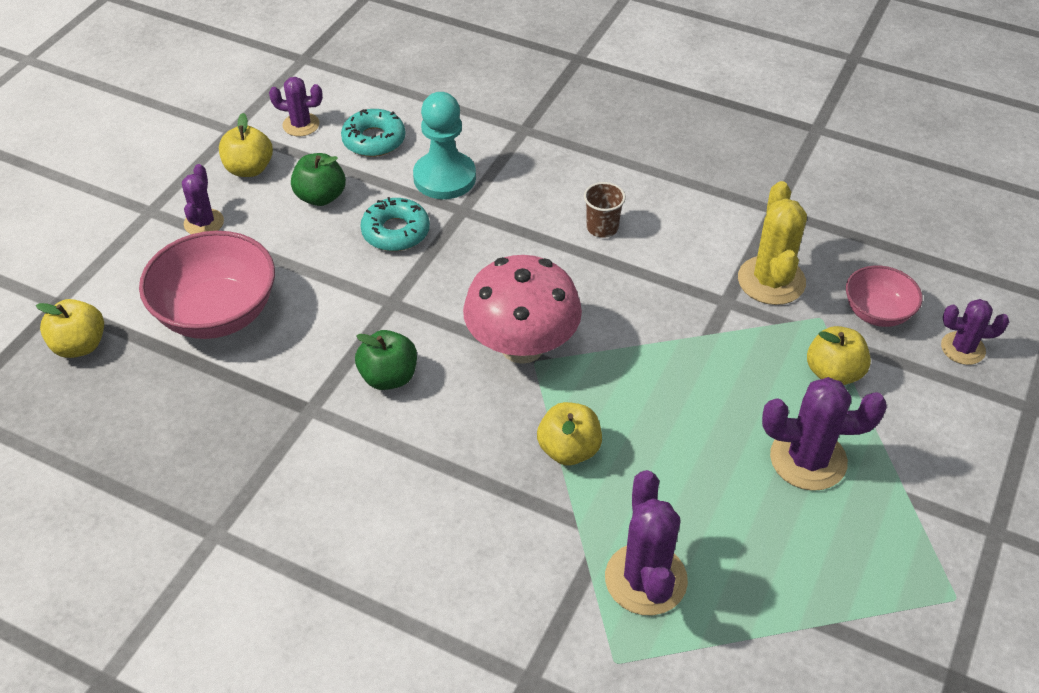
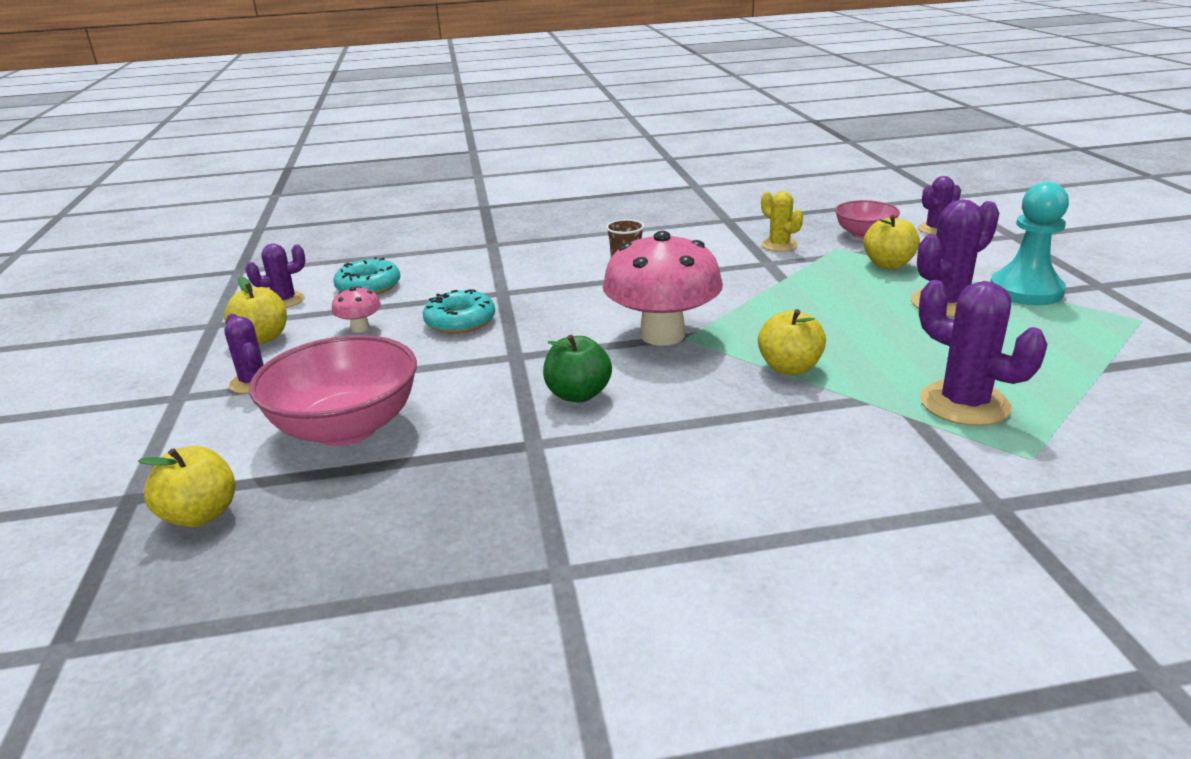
camera: 35 degrees left, 20 degrees down
green apple [291,153,346,206] -> pink mushroom [332,286,381,333]
turquoise pawn [413,92,476,199] -> turquoise pawn moved to [990,182,1069,305]
yellow cactus [738,181,807,305] -> yellow cactus [761,191,803,252], size x0.61

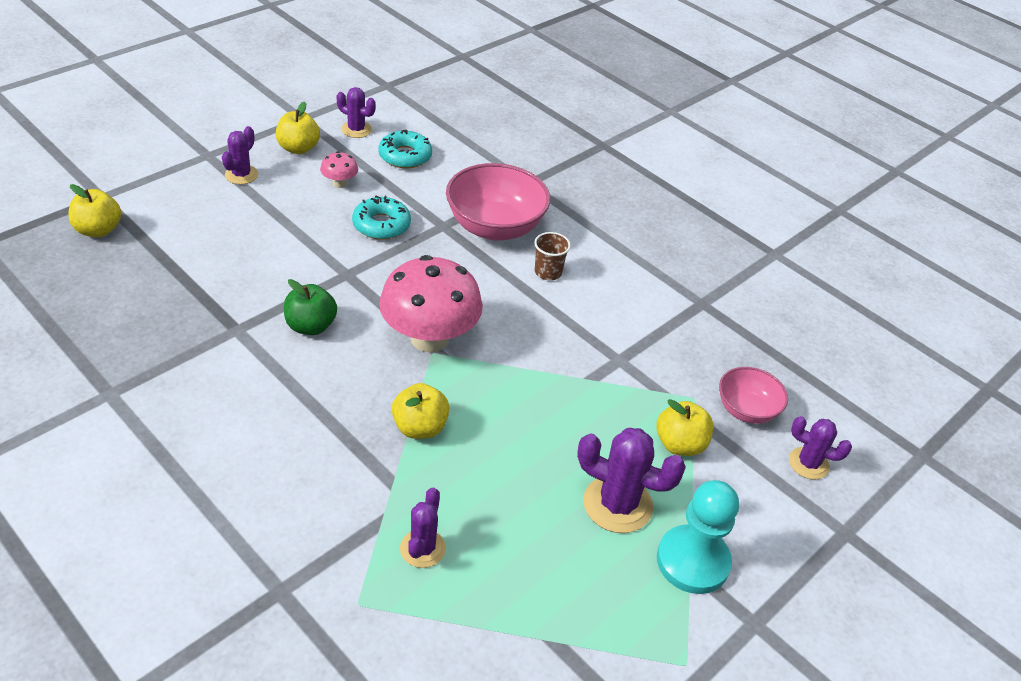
camera: 50 degrees right, 15 degrees up
pink bowl [249,335,417,446] -> pink bowl moved to [446,163,550,240]
yellow cactus [761,191,803,252] -> none
purple cactus [919,280,1048,426] -> purple cactus [400,488,446,568], size x0.61

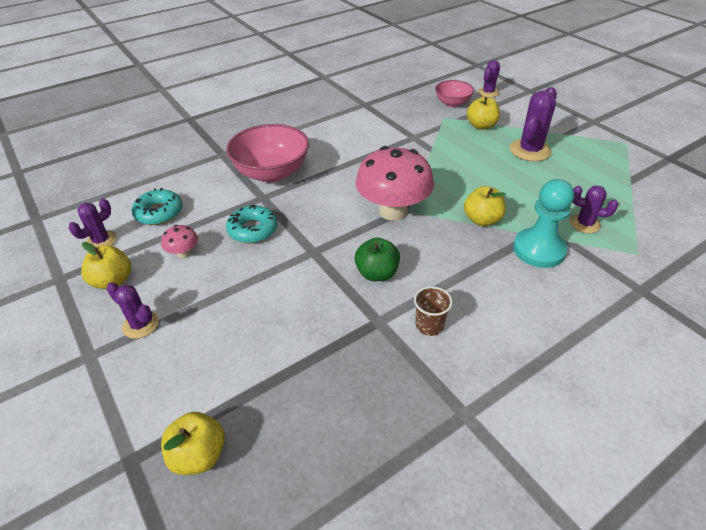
camera: 75 degrees left, 0 degrees up
brown cup [534,232,571,280] -> brown cup moved to [414,286,452,336]
turquoise pawn [657,480,739,594] -> turquoise pawn moved to [513,179,574,268]

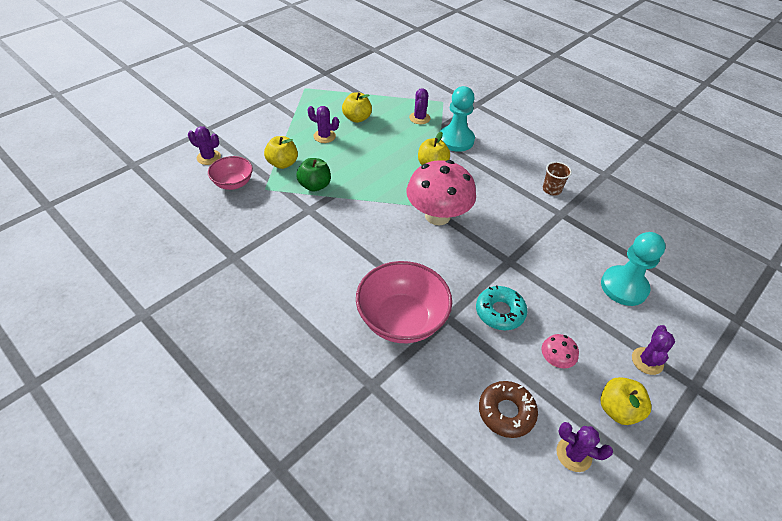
camera: 105 degrees left, 5 degrees up
turquoise donut [132,188,183,225] -> brown donut [479,381,538,438]
yellow apple [161,412,225,475] -> yellow apple moved to [342,92,372,123]
green apple [355,237,400,281] -> green apple moved to [296,158,331,192]
purple cactus [510,87,557,161] -> purple cactus [307,106,339,143], size x0.61
none -> turquoise pawn [601,232,666,306]

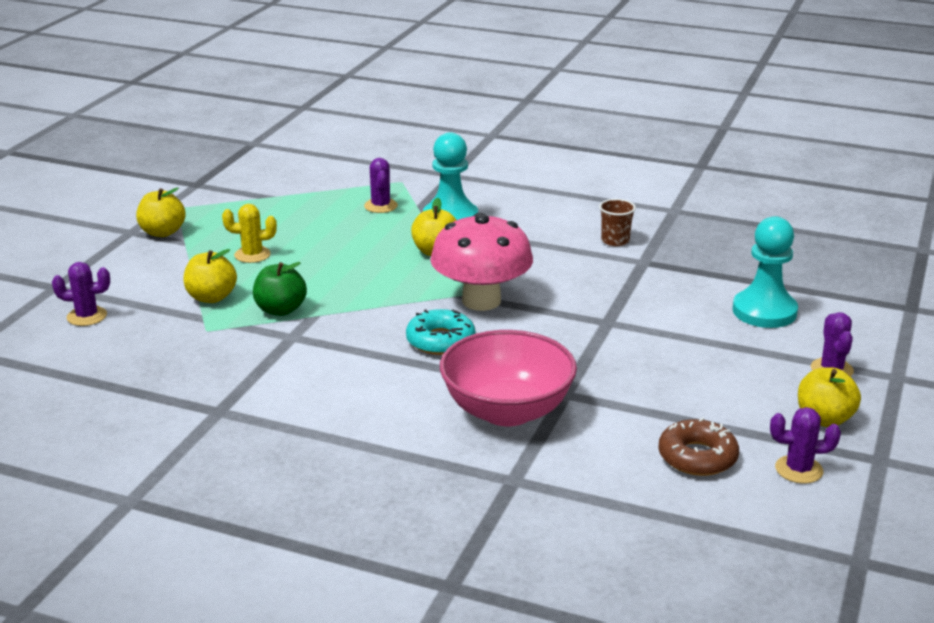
camera: 20 degrees left, 20 degrees down
pink bowl [208,156,253,190] -> none
purple cactus [307,106,339,143] -> yellow cactus [222,204,277,263]
yellow apple [342,92,372,123] -> yellow apple moved to [136,188,186,237]
turquoise donut [476,285,527,330] -> turquoise donut moved to [406,309,475,355]
pink mushroom [542,334,579,368] -> none

